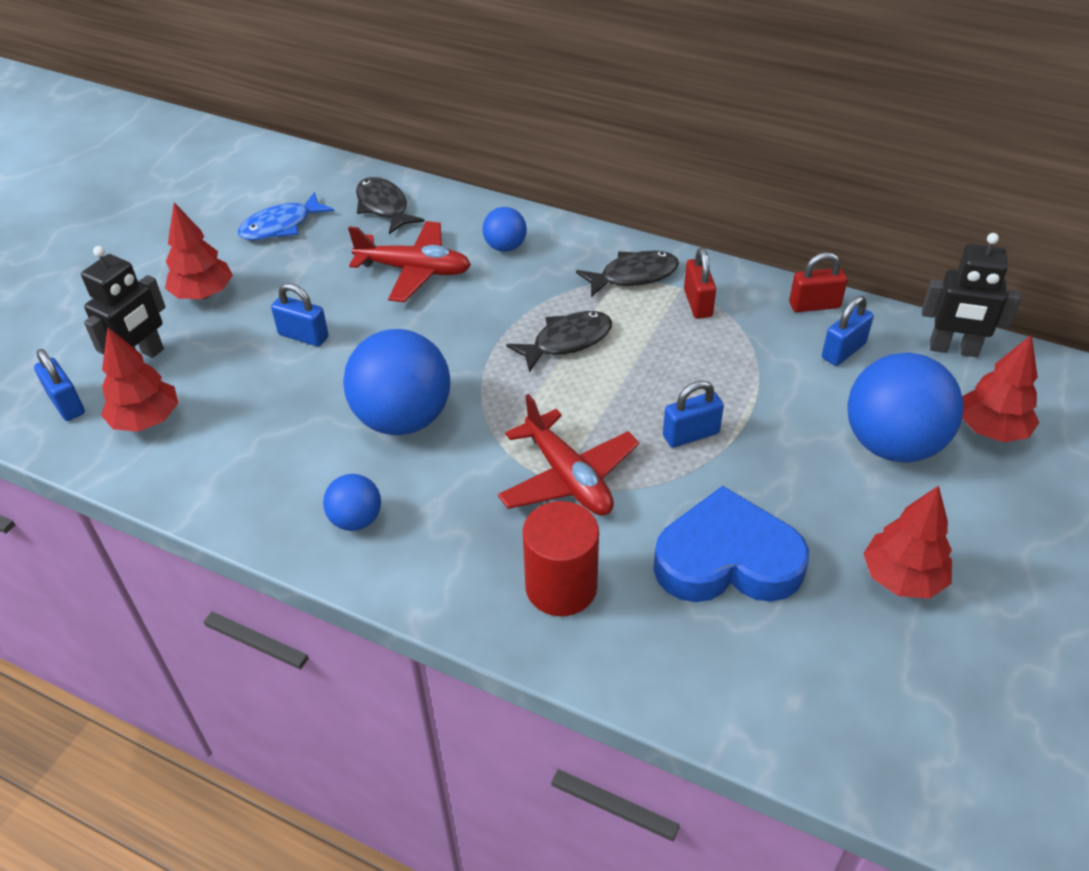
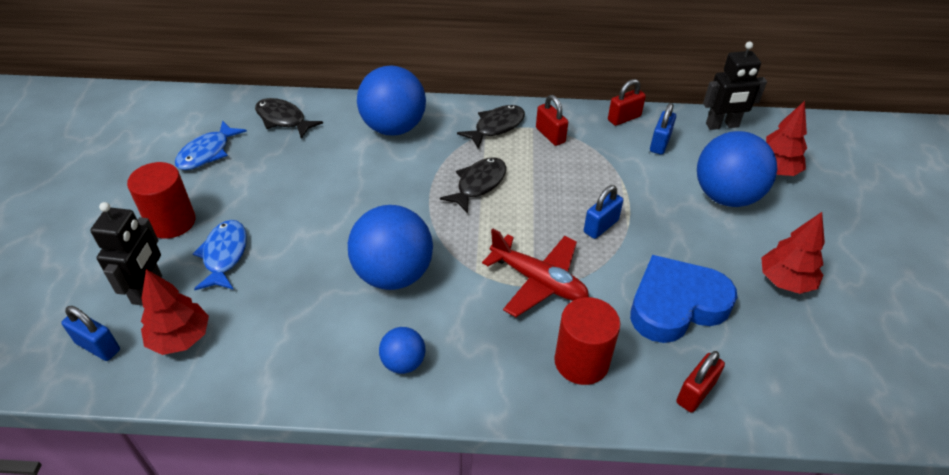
camera: 25 degrees left, 0 degrees up
red tree [165,202,233,299] -> red cylinder [127,162,196,239]
blue padlock [271,283,329,346] -> none
red plane [348,221,471,302] -> none
blue ball [483,207,527,252] -> blue ball [357,66,426,135], size x1.99
none -> blue fish [193,220,247,290]
none -> red padlock [676,351,725,412]

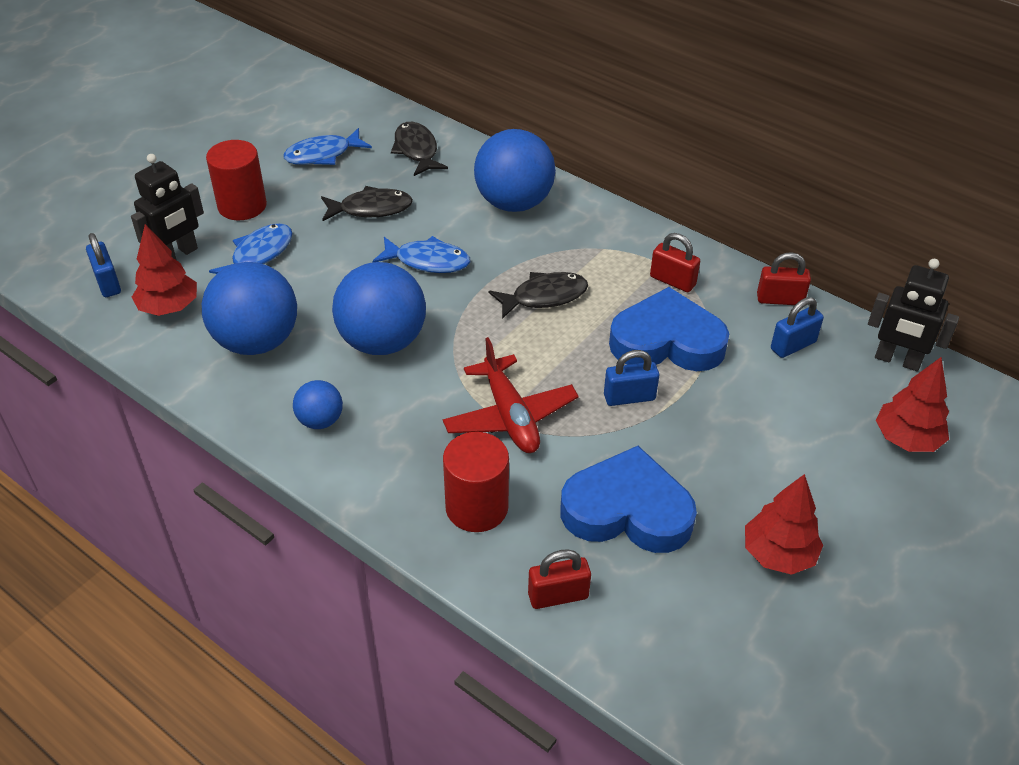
camera: 35 degrees right, 0 degrees up
black fish [457,105,525,149] -> black fish moved to [321,186,413,221]
red padlock [536,95,568,146] -> red padlock turned 60 degrees counterclockwise [650,233,700,292]
blue ball [697,131,777,207] -> blue ball moved to [202,262,297,355]
none -> blue fish [373,236,470,273]
none -> blue heart [609,287,729,371]

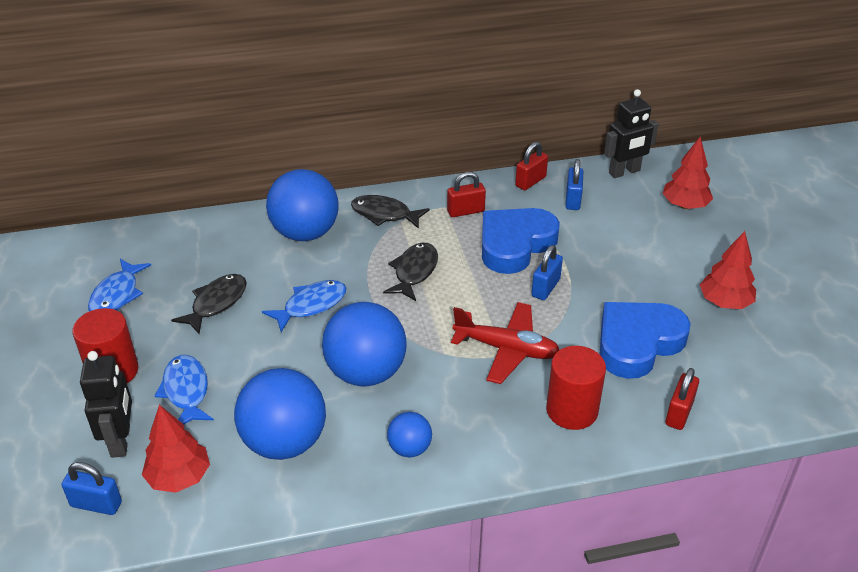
camera: 50 degrees left, 5 degrees down
black fish [391,122,448,176] -> black fish moved to [351,195,430,229]

